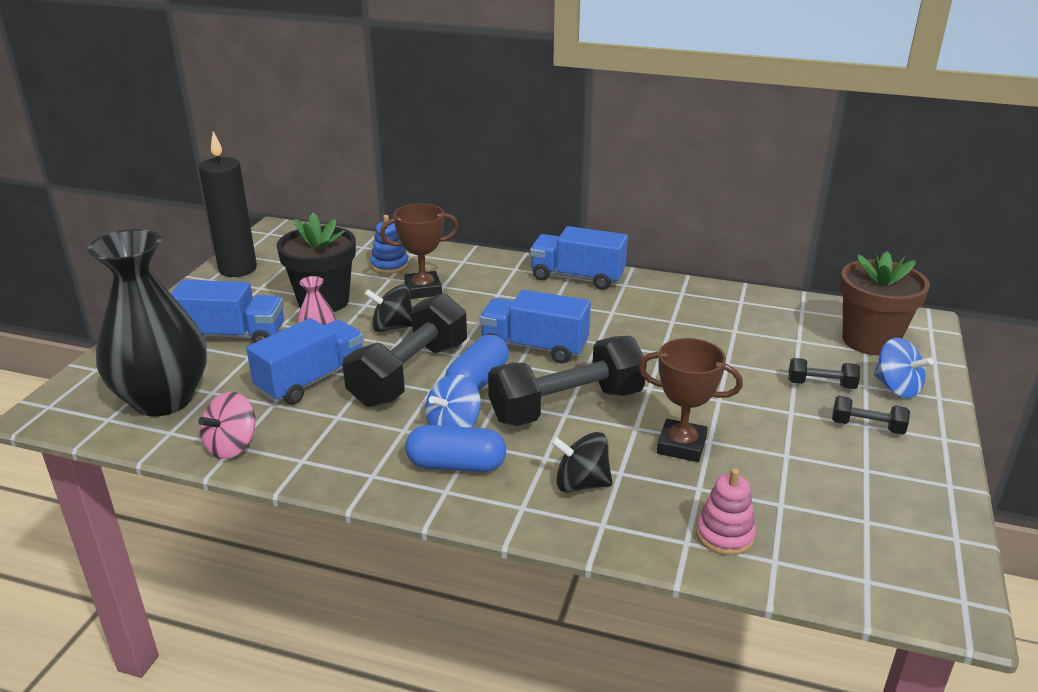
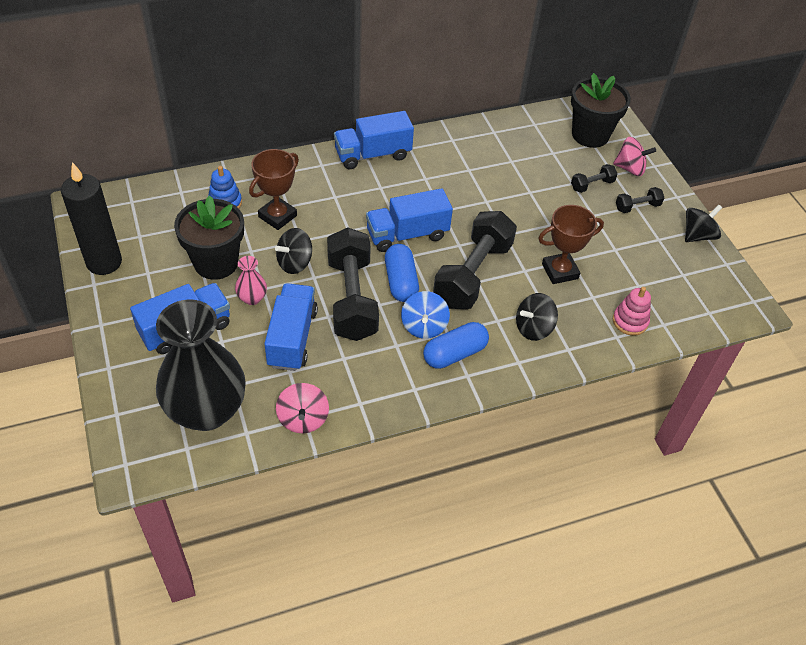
camera: 40 degrees left, 20 degrees up
brown flower pot [840,252,930,355] -> black flower pot [571,73,631,148]
blue spinning top [874,338,933,398] -> pink spinning top [613,137,656,176]
none -> black spinning top [685,205,722,242]

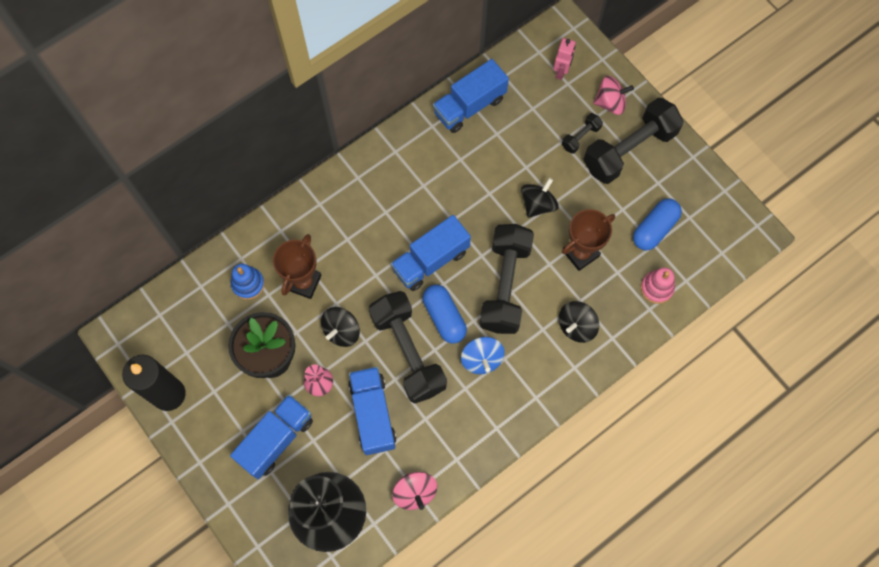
camera: 15 degrees left, 20 degrees up
blue truck [334,111,414,169] -> blue truck moved to [433,59,509,133]
blue capsule [423,322,489,369] -> blue capsule moved to [633,199,682,250]
black flower pot [571,73,631,148] -> pink robot [553,38,575,80]
black dumbbell [616,187,664,213] -> black dumbbell [583,98,684,184], size x2.24
black spinning top [685,205,722,242] -> black spinning top moved to [521,178,559,218]

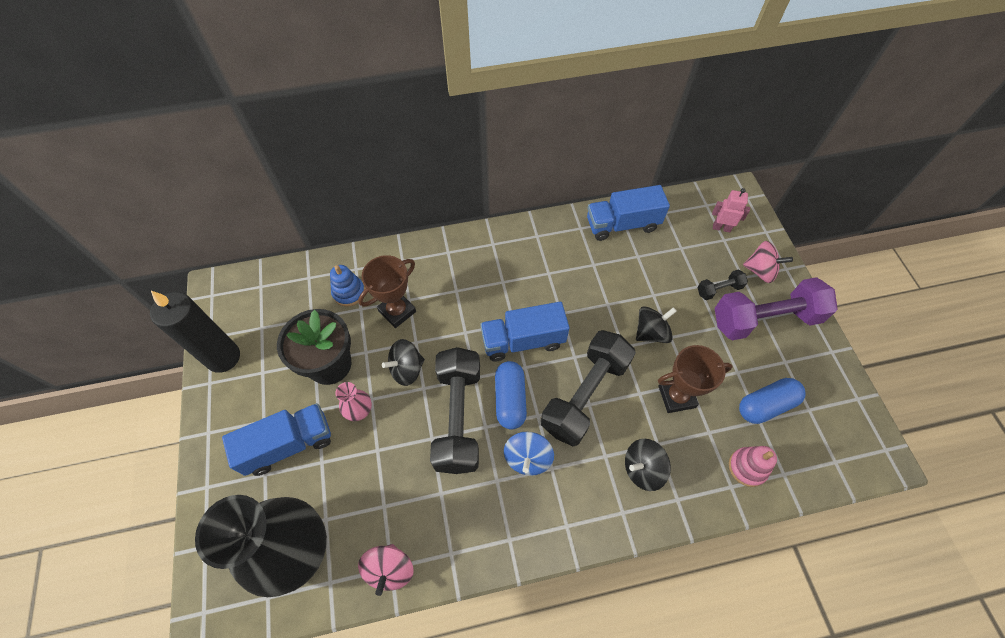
camera: 25 degrees right, 10 degrees down
blue truck [348,367,396,455] -> none
pink robot [553,38,575,80] -> pink robot turned 120 degrees counterclockwise [712,188,750,232]
black dumbbell [583,98,684,184] -> purple dumbbell [715,277,838,340]

